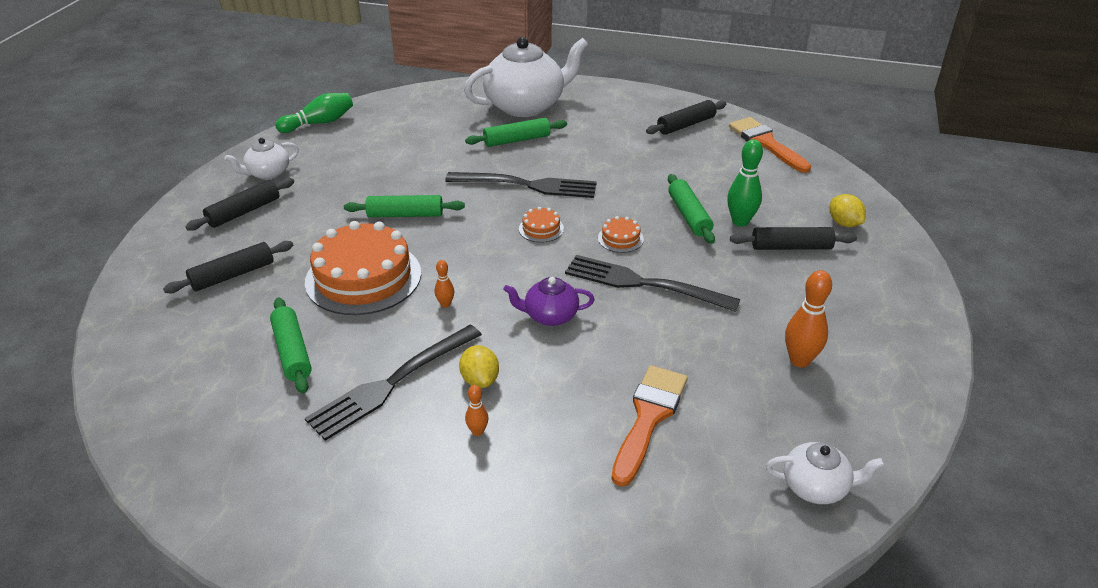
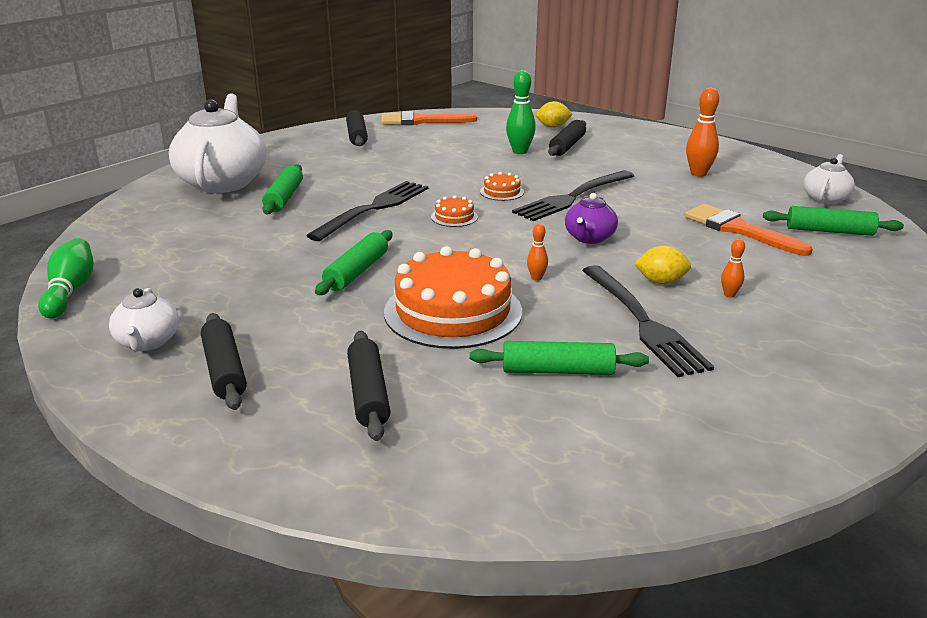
camera: 65 degrees left, 10 degrees down
green rolling pin [668,174,715,244] -> green rolling pin moved to [763,206,904,236]

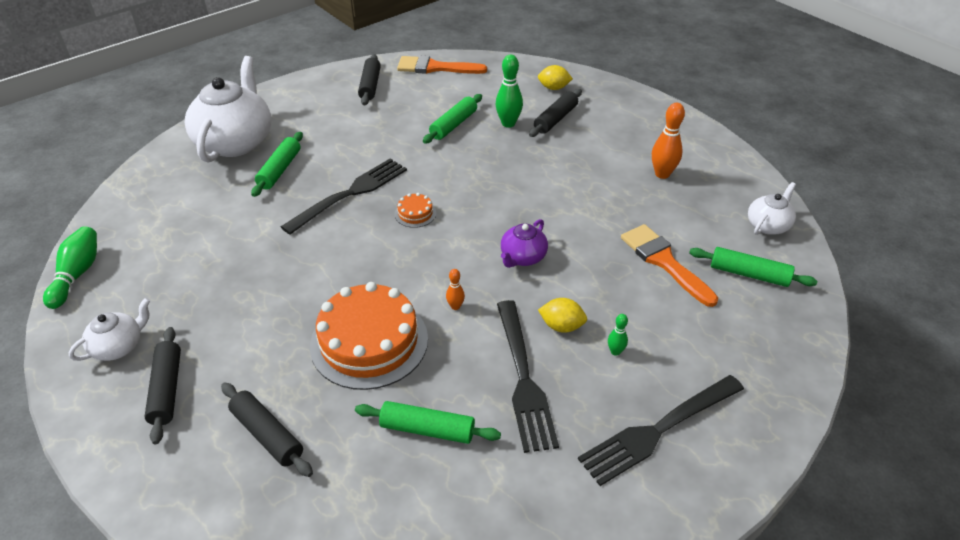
camera: 10 degrees right, 15 degrees up
white teapot [109,288,179,352] -> white teapot turned 135 degrees counterclockwise [68,298,150,361]
green rolling pin [315,230,392,295] -> green rolling pin moved to [423,94,482,144]
black rolling pin [347,331,390,441] -> black rolling pin turned 45 degrees counterclockwise [221,383,313,477]
orange cake [480,172,524,201] -> none
black fork [512,171,634,221] -> black fork moved to [578,375,744,486]
orange bowling pin [721,239,745,297] -> green bowling pin [608,314,628,356]

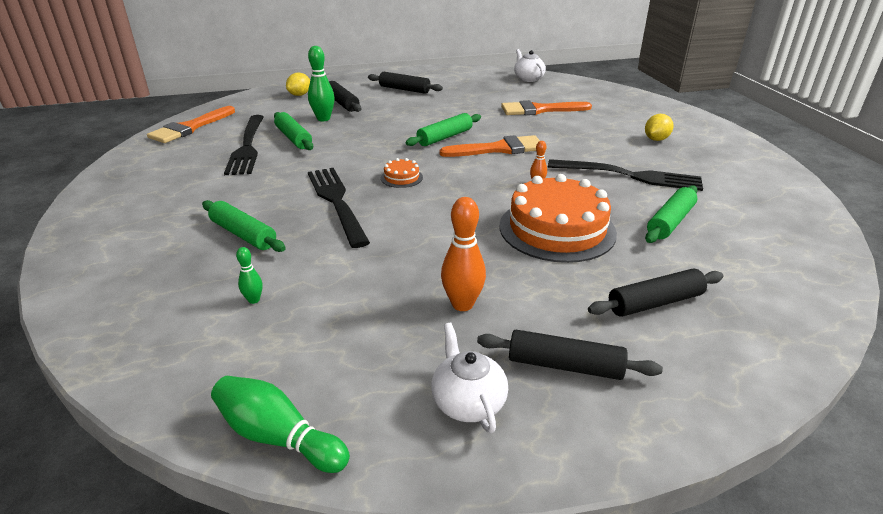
camera: 65 degrees left, 10 degrees down
white teapot [185,56,271,162] -> none
black rolling pin [358,54,381,105] -> black rolling pin moved to [368,72,443,94]
purple teapot [501,219,548,268] -> orange brush [440,135,540,157]
yellow lemon [538,298,587,333] -> yellow lemon moved to [645,114,674,141]
black fork [578,375,744,486] -> black fork moved to [224,115,264,175]
green bowling pin [608,314,628,356] -> green bowling pin moved to [236,247,263,304]
orange bowling pin [652,103,685,179] -> orange bowling pin moved to [441,197,486,311]
green rolling pin [689,247,817,287] -> green rolling pin moved to [406,113,481,146]

